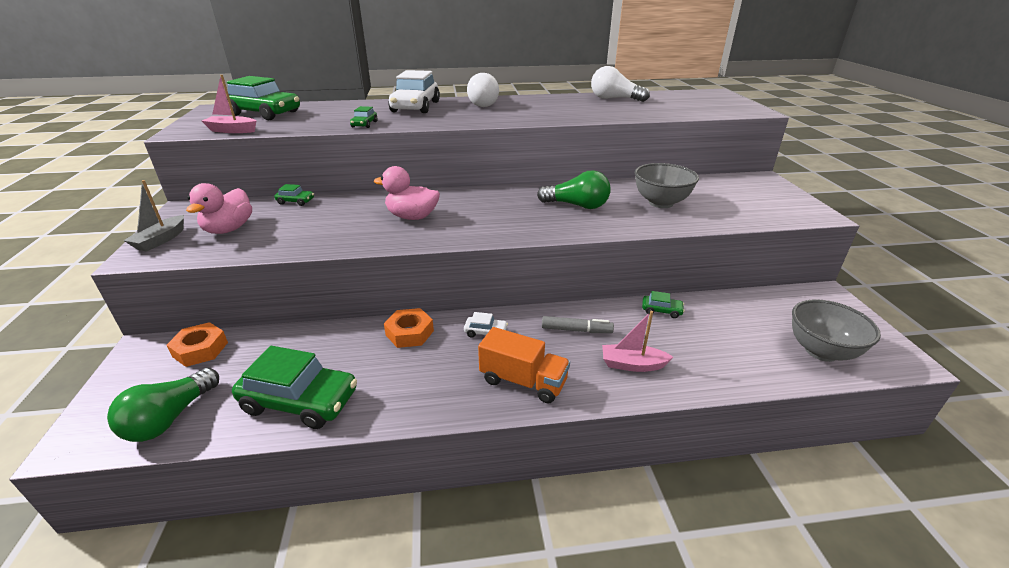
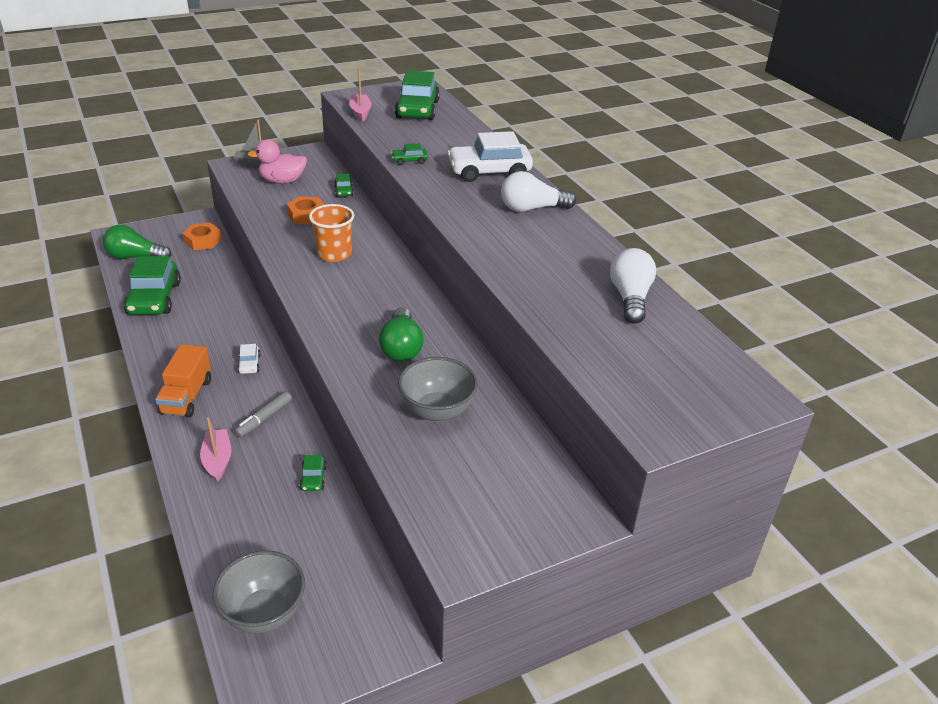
camera: 70 degrees right, 5 degrees up
pink duck [374,166,440,220] -> orange cup [309,204,354,262]
orange nut [384,308,434,348] -> orange nut moved to [287,196,324,225]
grey marker [542,316,614,333] -> grey marker turned 45 degrees clockwise [234,391,292,438]

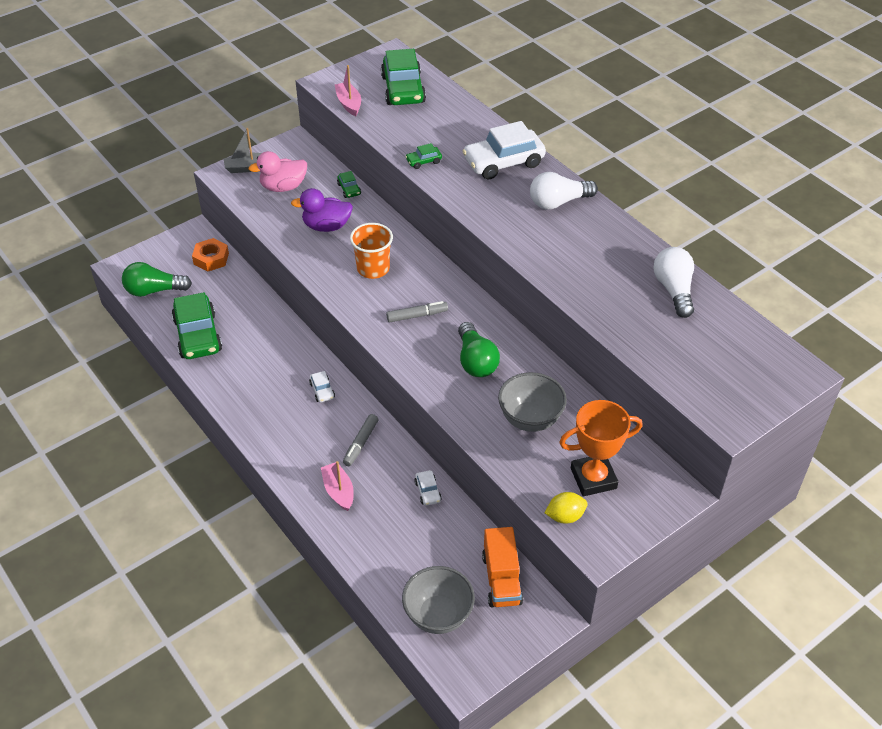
camera: 10 degrees left, 10 degrees up
orange truck [155,344,211,418] -> orange truck moved to [482,527,523,607]
orange nut [287,196,324,225] -> purple duck [291,188,353,232]
green car [299,455,327,491] -> white car [414,470,442,506]
none -> grey marker [386,301,448,323]
none -> yellow lemon [545,492,588,524]
none -> orange trophy [559,400,643,496]

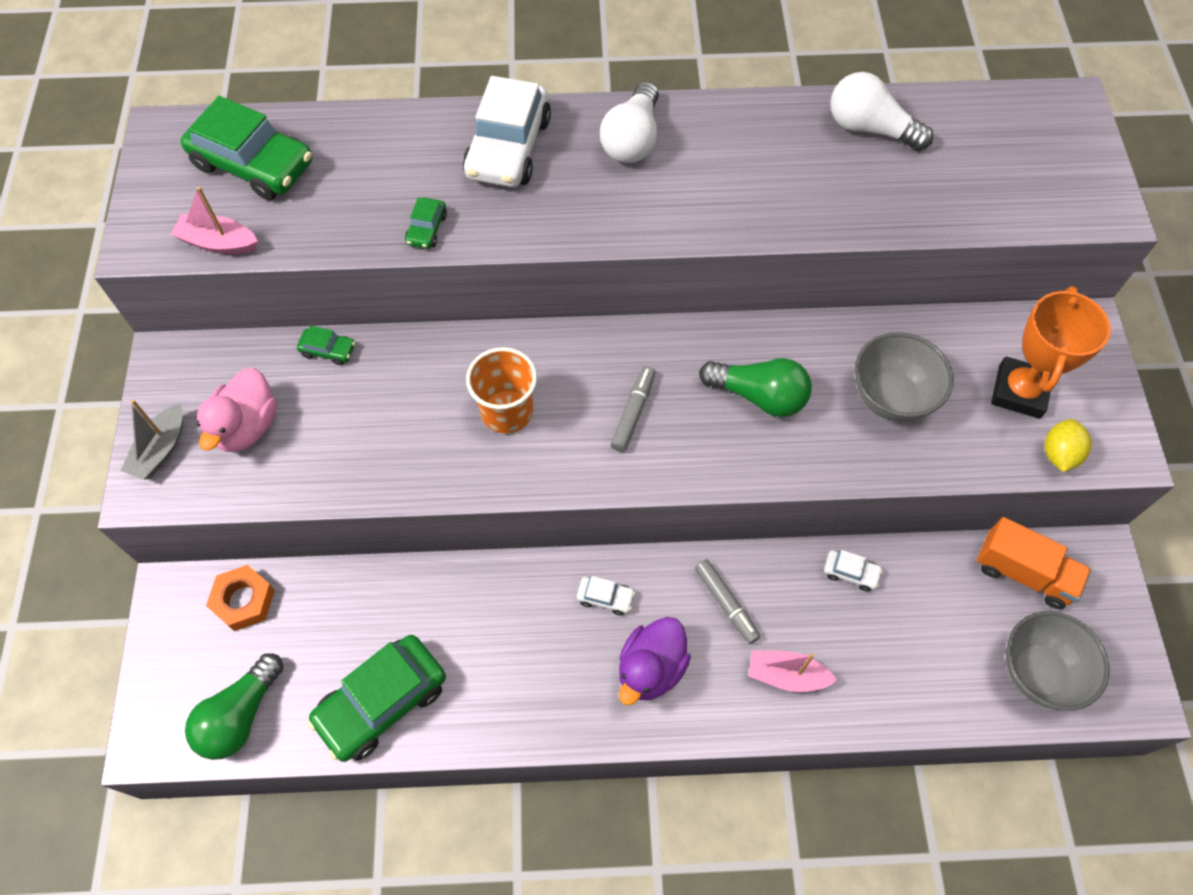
camera: 55 degrees left, 15 degrees up
green car [172,292,222,359] -> green car turned 120 degrees clockwise [308,635,446,762]
purple duck [291,188,353,232] -> purple duck moved to [619,617,691,705]

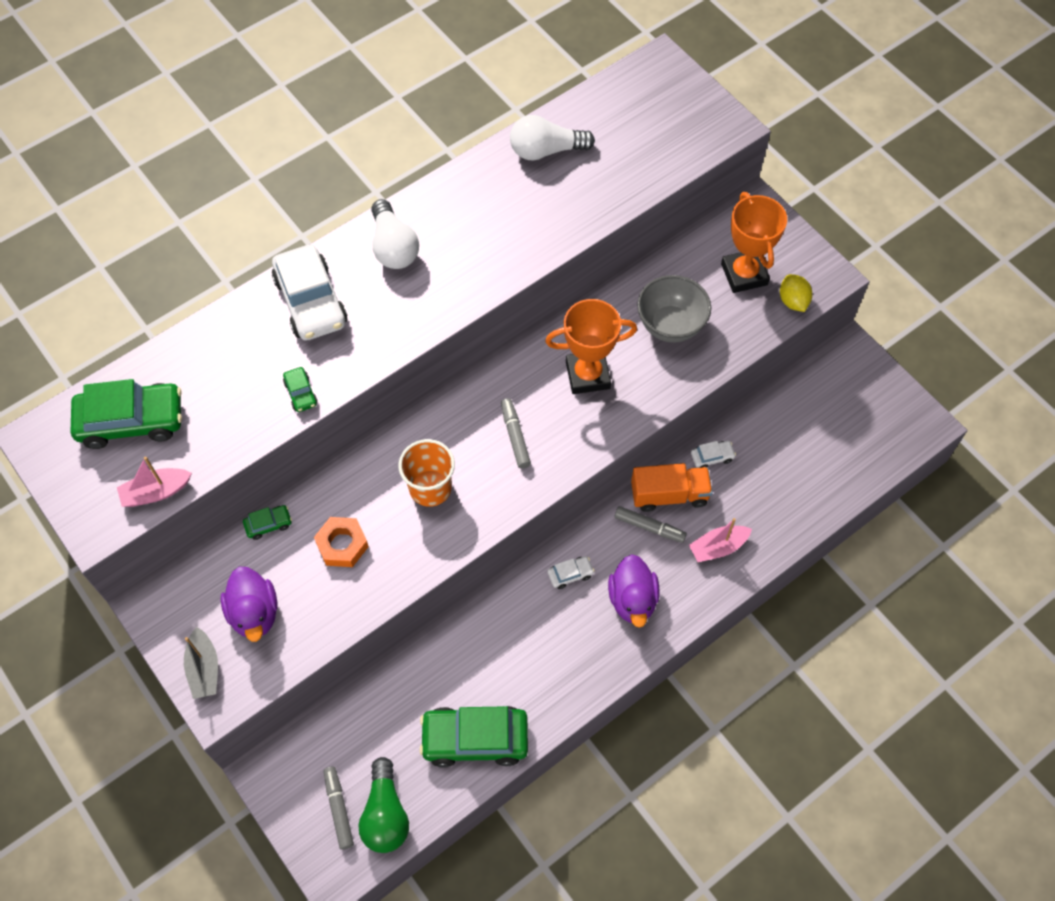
camera: 35 degrees left, 0 degrees up
pink duck [196,368,277,452] -> purple duck [221,567,278,642]
orange nut [206,565,275,631] -> orange nut moved to [314,517,369,567]
green car [308,635,446,762] -> green car turned 75 degrees clockwise [419,706,528,768]
green light bulb [699,358,812,417] -> orange trophy [545,299,637,394]
orange truck [977,517,1091,609] -> orange truck moved to [631,463,713,512]
grey bowl [1006,611,1110,711] -> none
none -> grey marker [324,767,354,850]

